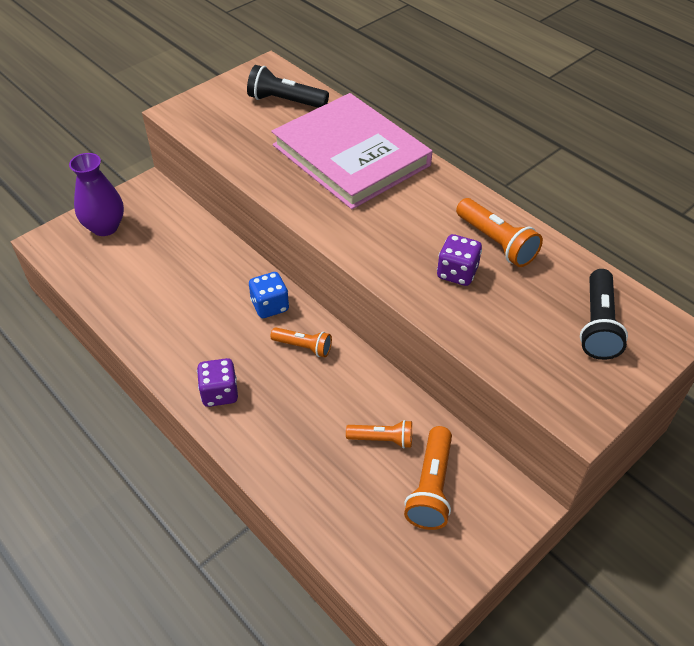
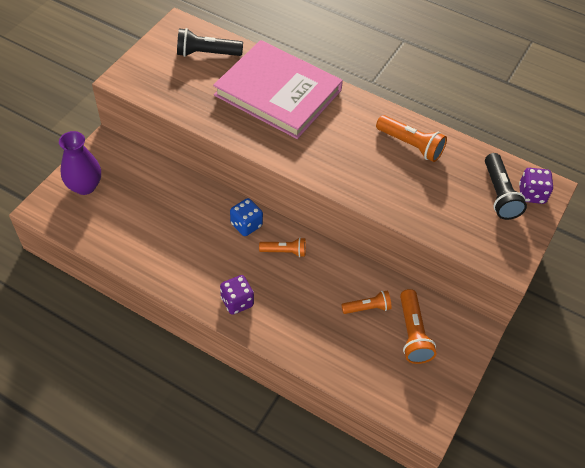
camera: 20 degrees left, 5 degrees up
purple dice [437,234,482,286] -> purple dice moved to [519,168,553,204]

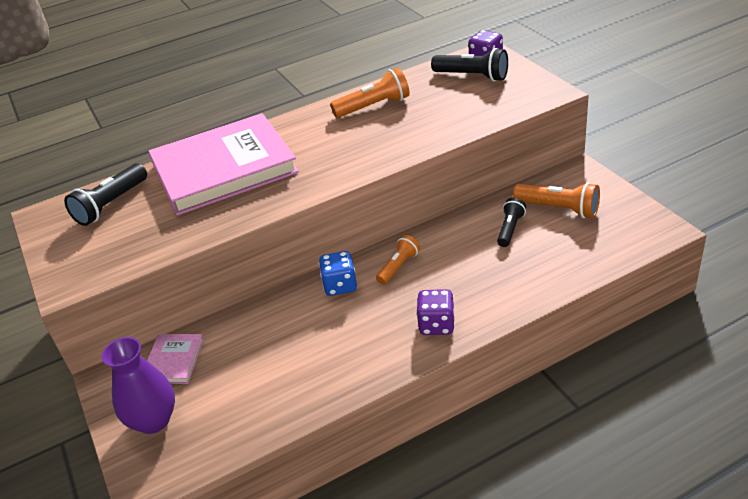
camera: 50 degrees left, 15 degrees down
orange flashlight [341,291,392,314] -> black flashlight [497,198,526,247]
none -> pink book [147,334,204,384]

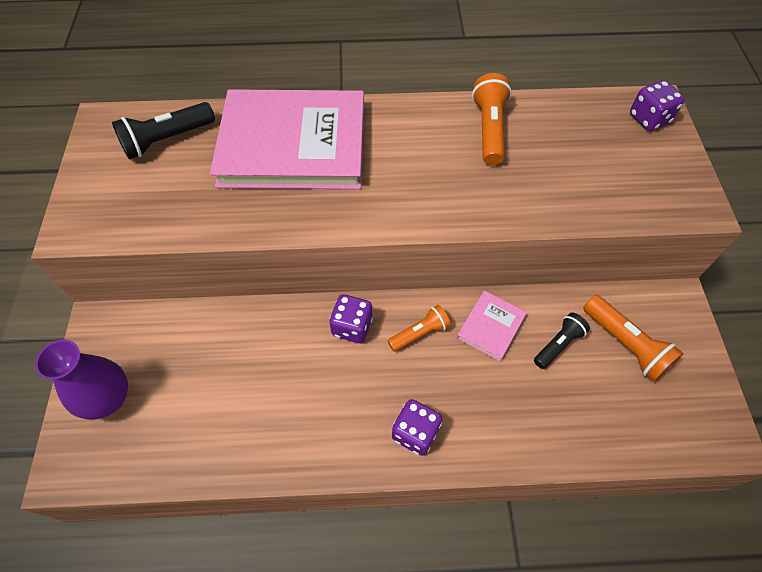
camera: 20 degrees right, 20 degrees up
pink book [147,334,204,384] -> pink book moved to [457,291,527,361]
blue dice [319,251,357,296] -> purple dice [329,294,373,343]
orange flashlight [330,68,410,118] -> orange flashlight turned 90 degrees counterclockwise [472,73,512,165]
black flashlight [431,48,508,82] -> none

